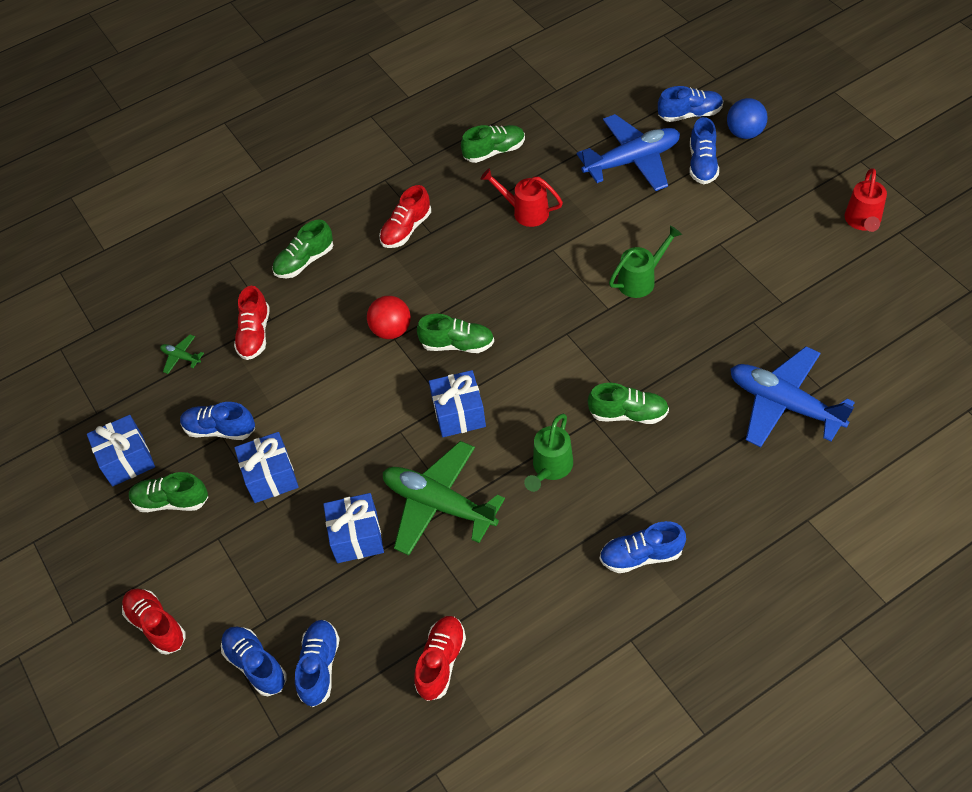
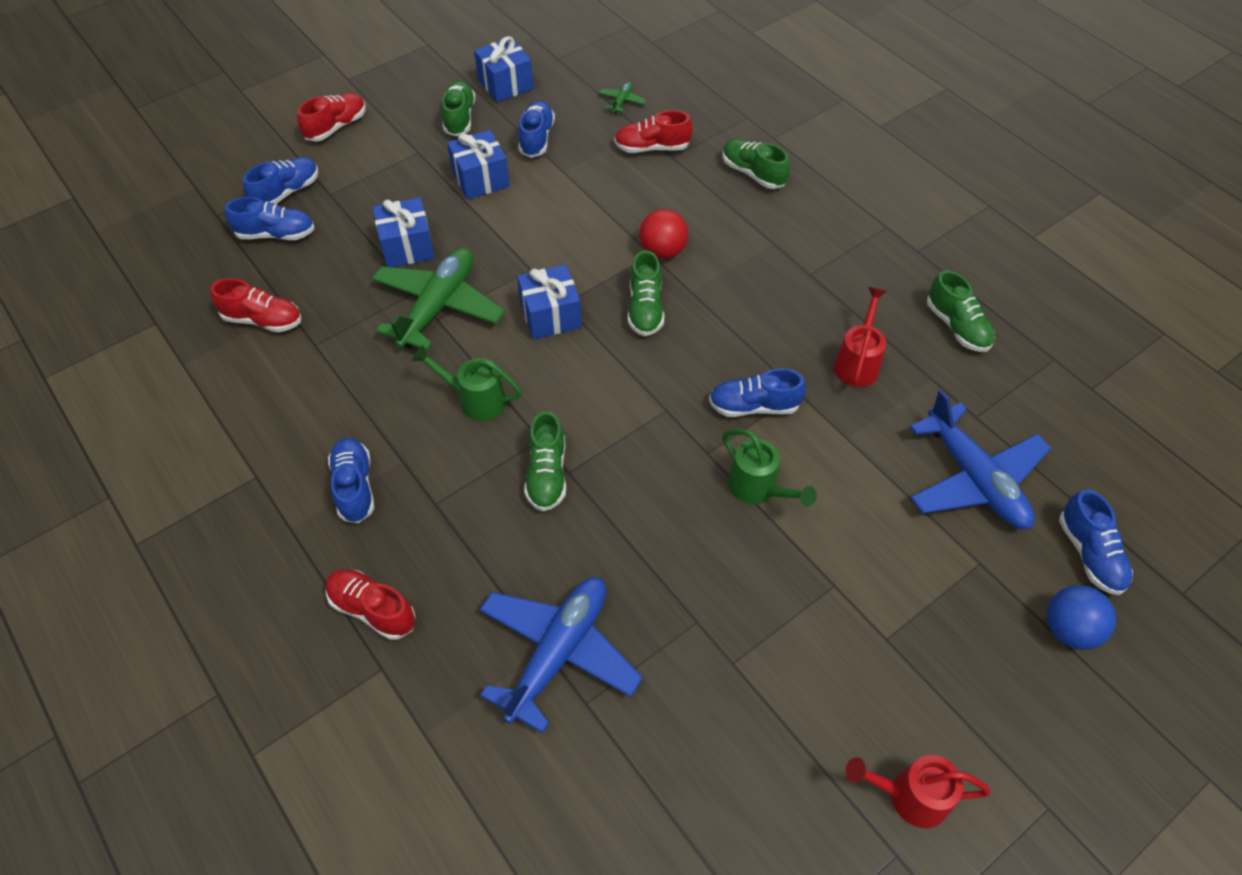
camera: 80 degrees right, 0 degrees up
red shoe [379,185,431,248] -> red shoe moved to [326,569,416,640]
blue shoe [690,117,719,184] -> blue shoe moved to [709,368,806,417]

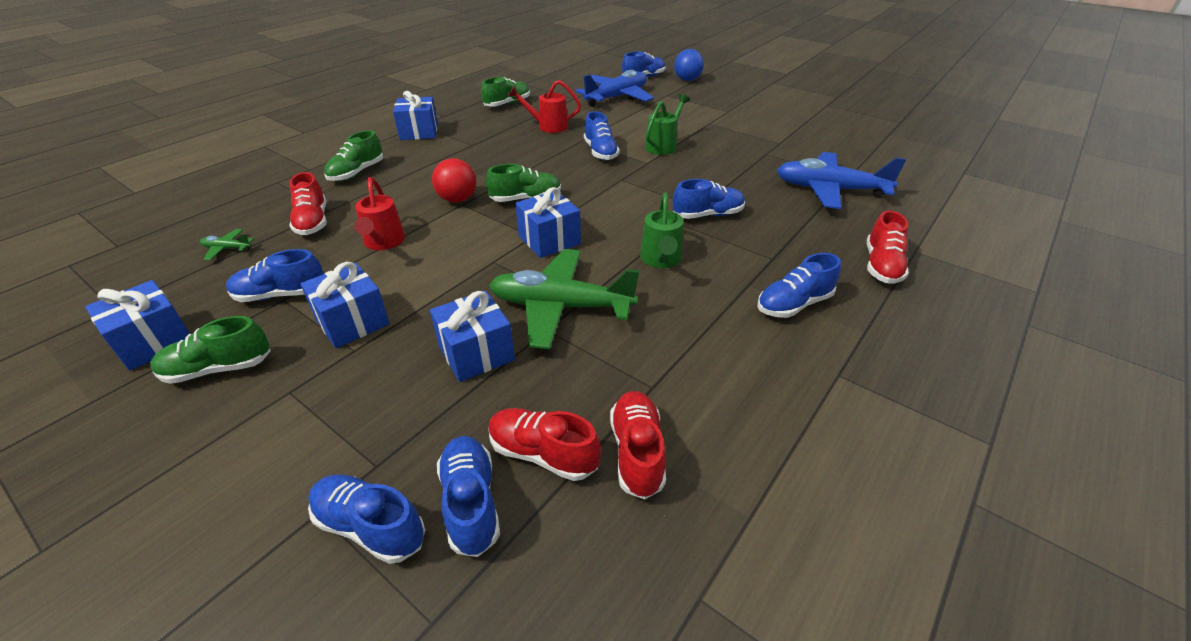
camera: 105 degrees left, 15 degrees down
red shoe [298,93,366,141] -> red shoe moved to [488,408,601,481]
green shoe [524,411,566,511] -> blue shoe [673,179,745,219]
red watering can [845,755,991,828] -> red watering can moved to [355,177,405,250]
none -> blue gift [393,91,438,140]

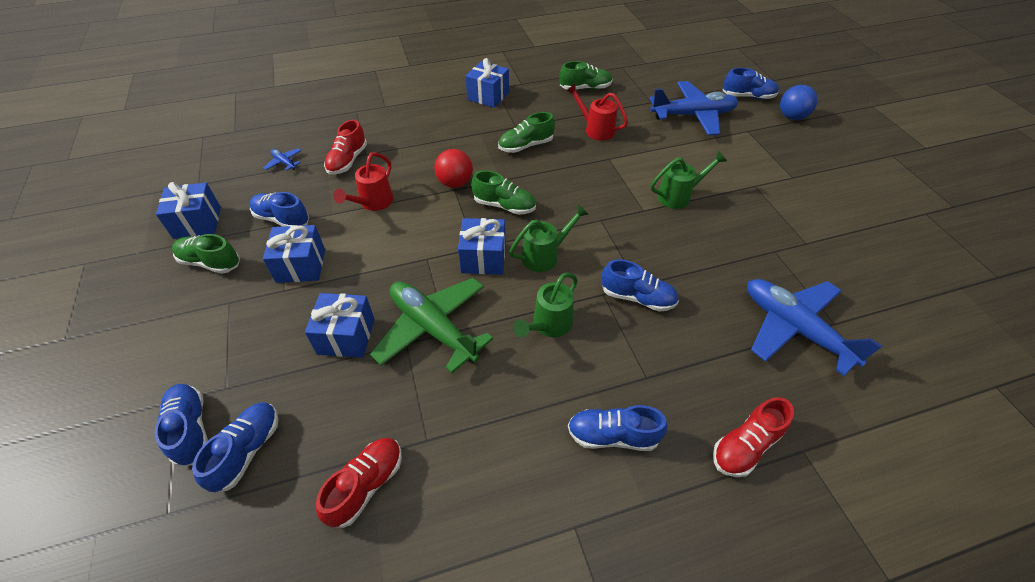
camera: 35 degrees right, 10 degrees up
green plane [200,229,254,261] -> blue plane [263,148,302,171]
green shoe [324,130,383,181] -> green shoe moved to [498,112,555,153]
red shoe [488,408,601,481] -> none
blue shoe [584,111,620,160] -> none
none -> green watering can [509,204,589,272]

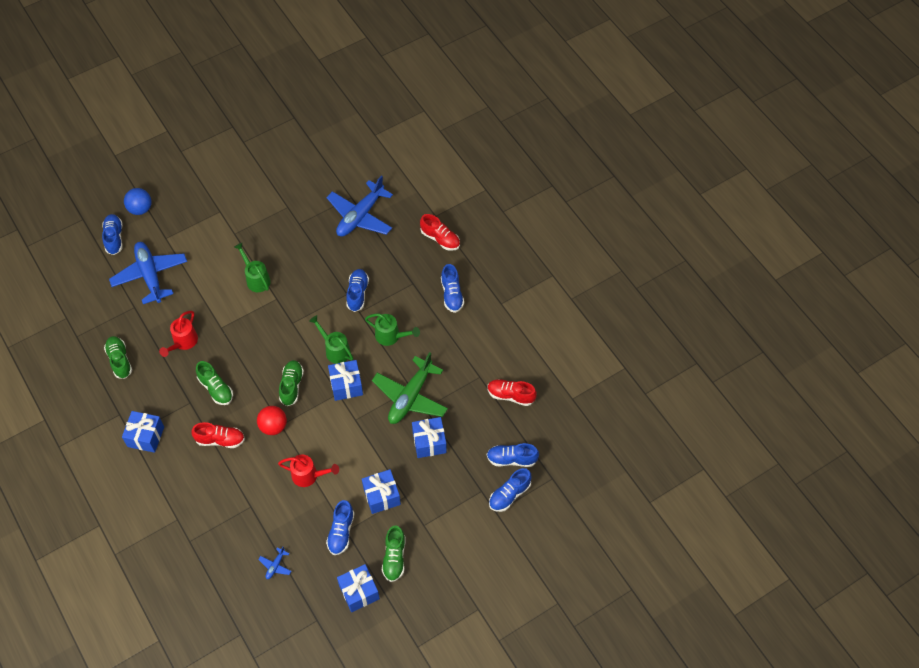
camera: 105 degrees left, 10 degrees up
red shoe [324,120,367,175] -> red shoe moved to [191,422,245,448]

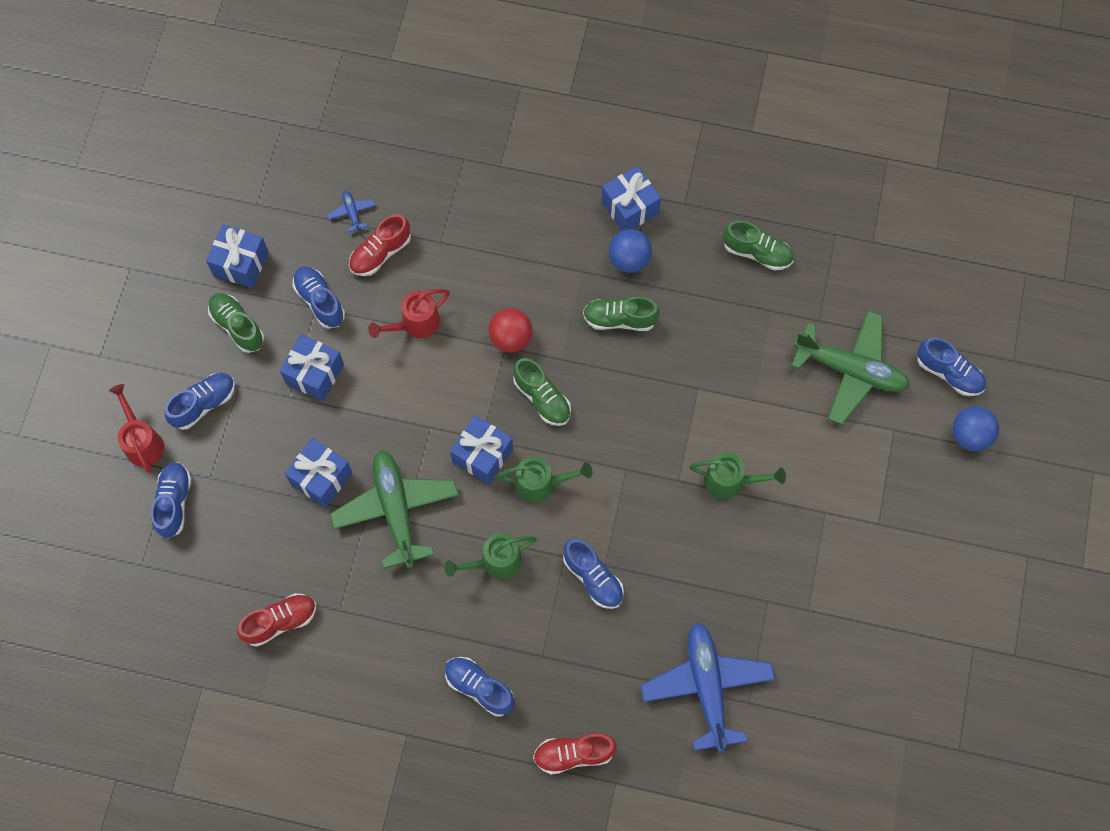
camera: 135 degrees right, 10 degrees up
blue plane [109,242,187,304] -> green plane [791,310,910,424]
red watering can [159,311,198,357] -> red watering can moved to [109,384,164,473]
red shoe [191,422,245,448] -> red shoe moved to [349,214,411,276]
blue shoe [487,443,539,467] -> blue shoe moved to [165,373,235,430]
none -> blue ball [609,229,652,273]

